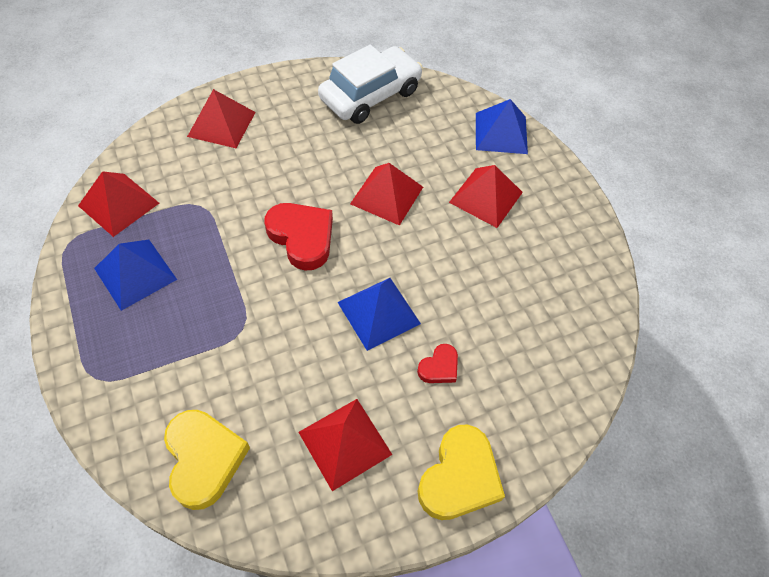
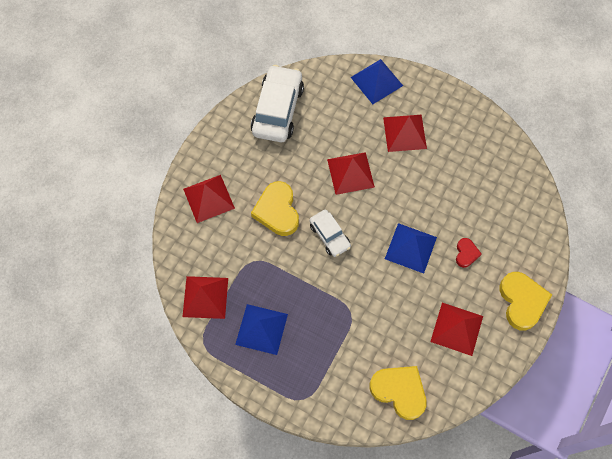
camera: 35 degrees left, 10 degrees up
red heart [264,203,333,271] -> white car [309,210,351,257]
none -> yellow heart [251,181,299,236]

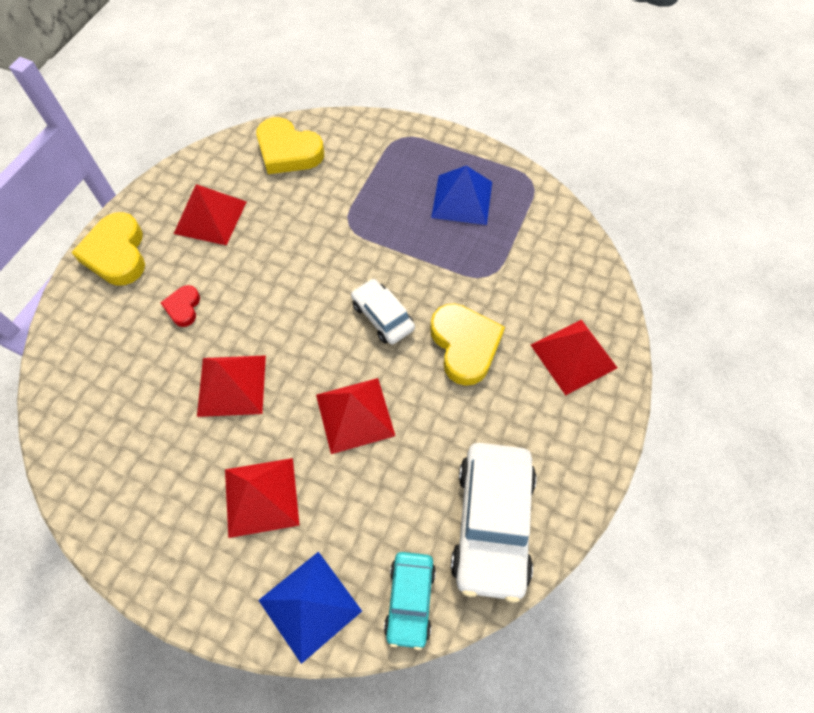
camera: 175 degrees right, 5 degrees down
red pyramid [183,276,228,319] -> red pyramid moved to [197,355,266,417]
blue pyramid [385,223,437,274] -> none
none -> turquoise car [384,552,436,650]

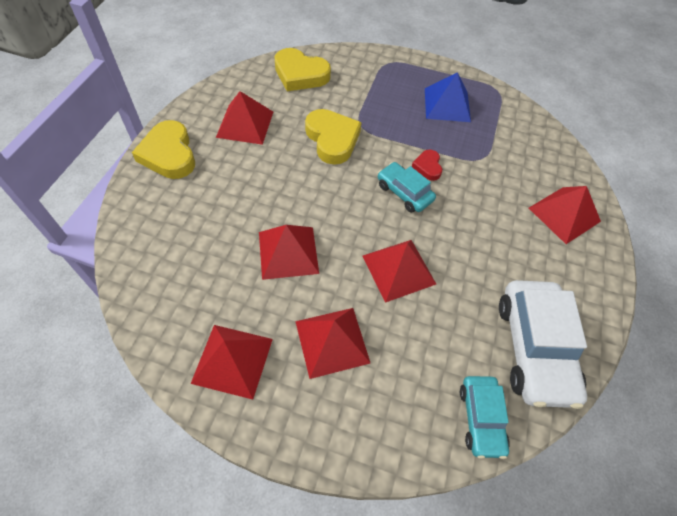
camera: 10 degrees left, 5 degrees down
red heart [161,285,200,327] -> red heart moved to [412,149,442,181]
blue pyramid [258,552,362,664] -> none
white car [351,278,415,345] -> turquoise car [378,162,436,212]
yellow heart [430,303,505,386] -> yellow heart moved to [305,109,362,165]
none -> red pyramid [191,325,273,400]

